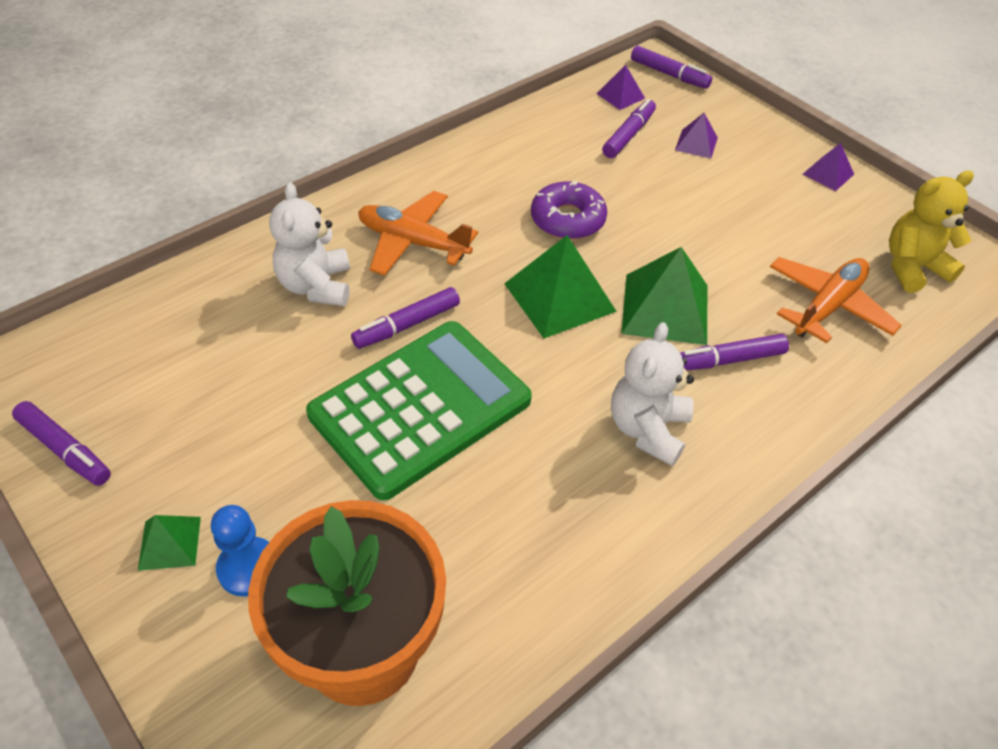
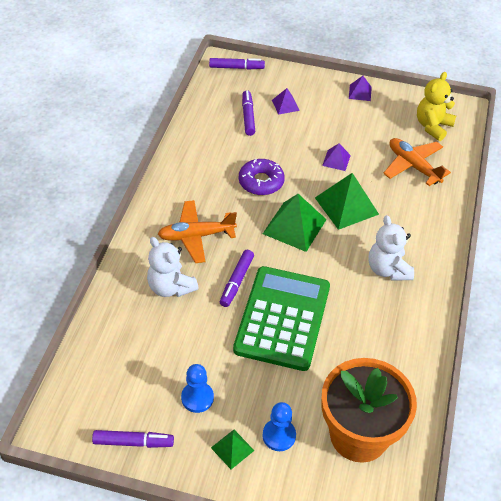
camera: 35 degrees left, 0 degrees up
purple pyramid [597,65,645,110] -> purple pyramid moved to [322,143,351,171]
purple marker [680,334,789,370] -> none
orange plane [770,257,902,343] -> orange plane turned 45 degrees counterclockwise [383,138,451,186]
none -> blue pawn [181,364,214,413]

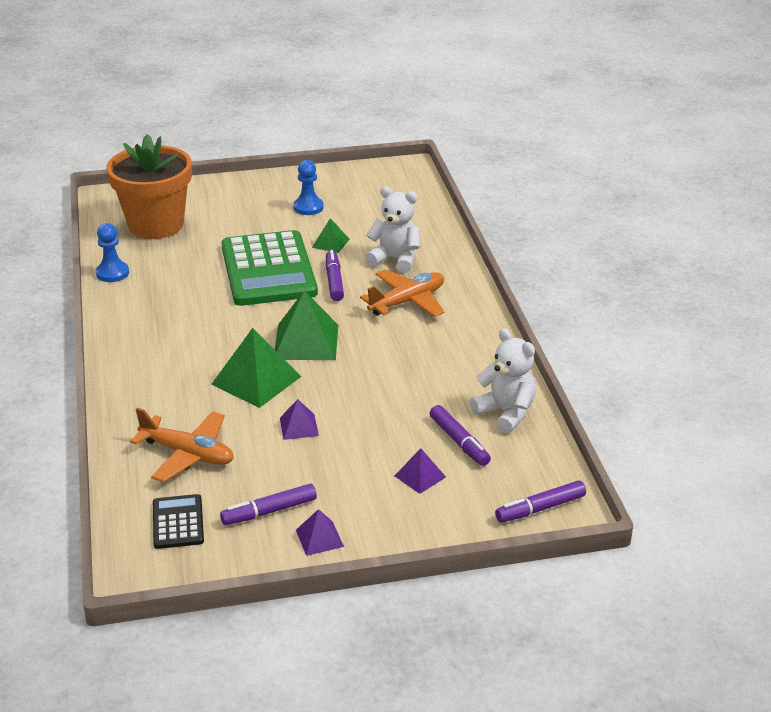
camera: 155 degrees right, 15 degrees down
purple marker [92,430,174,448] -> purple marker moved to [220,484,317,525]
green pyramid [211,430,254,469] -> green pyramid moved to [312,218,350,253]
purple donut [239,159,285,195] -> none
blue pawn [263,402,296,451] -> blue pawn moved to [96,223,129,282]
white teddy bear [369,215,414,280] -> white teddy bear moved to [470,329,536,433]
yellow teddy bear [417,72,456,141] -> black calculator [153,494,204,549]

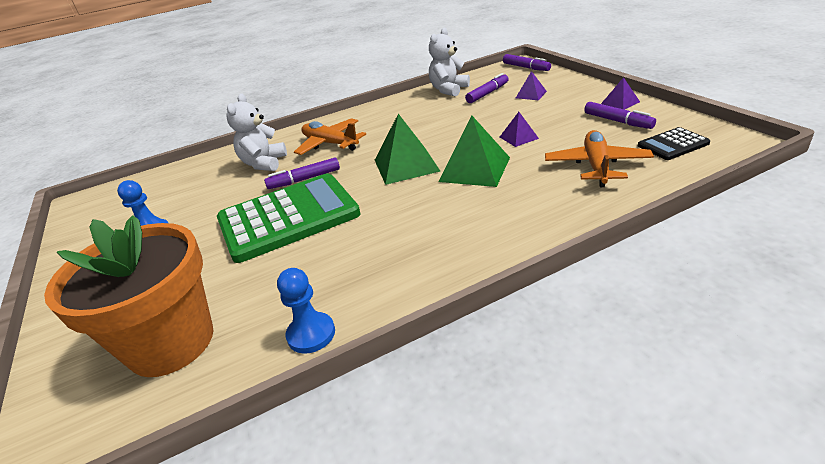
camera: 100 degrees left, 0 degrees up
green pyramid [312,218,350,253] -> none

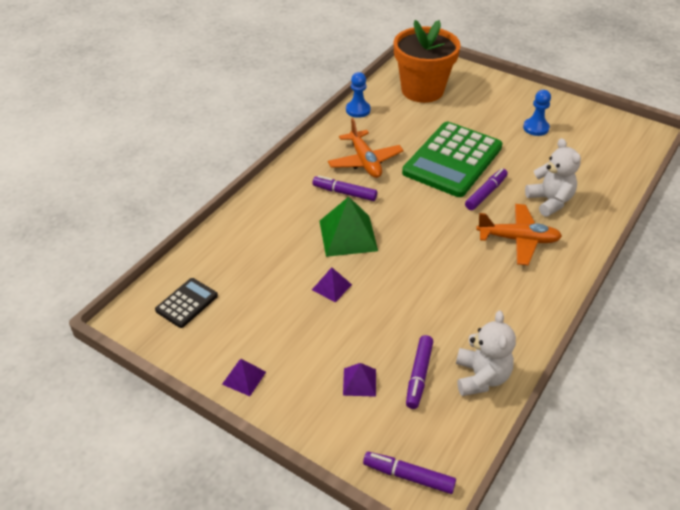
camera: 145 degrees right, 10 degrees up
green pyramid [375,114,440,185] -> none
orange plane [545,130,654,187] -> orange plane moved to [328,118,403,178]
purple marker [584,102,656,129] -> purple marker moved to [313,175,377,201]

